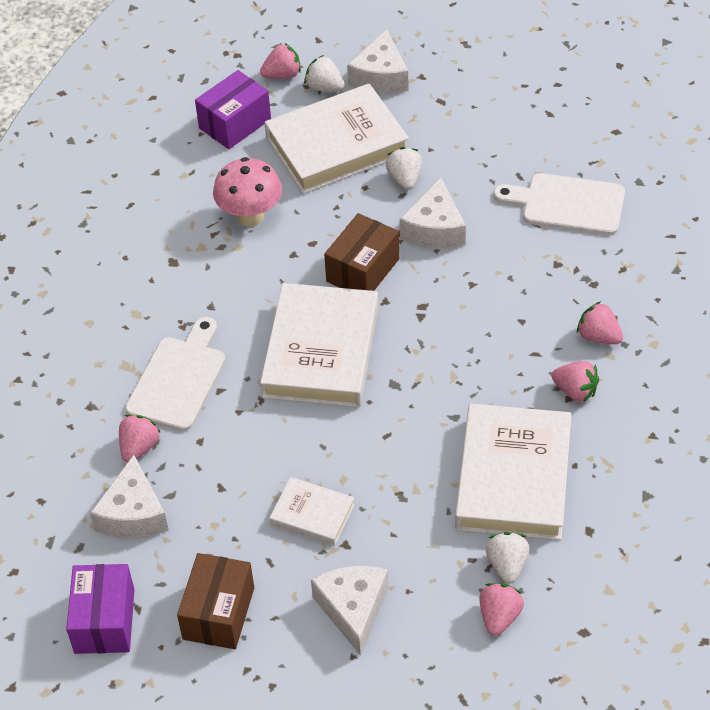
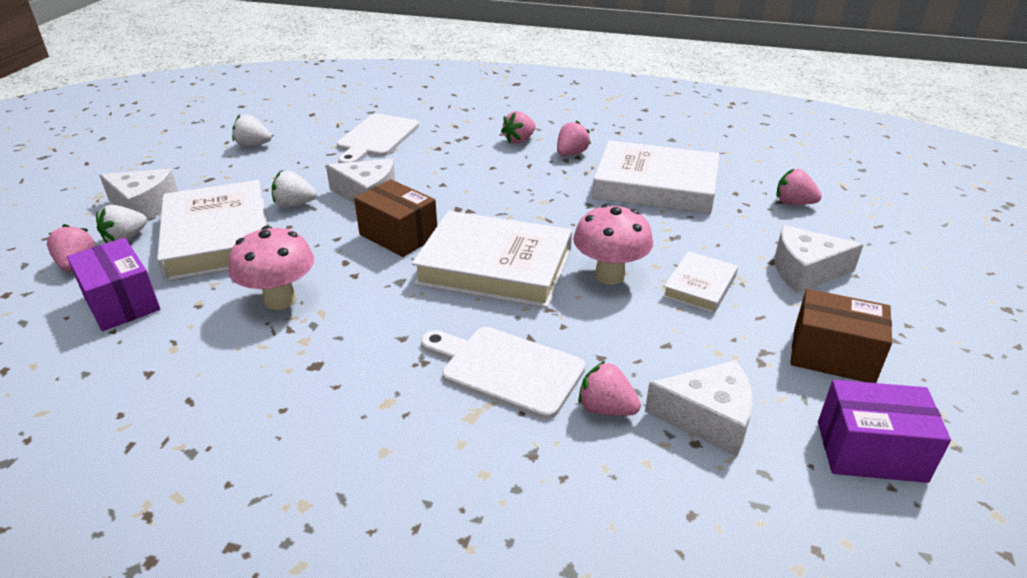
camera: 85 degrees left, 15 degrees down
white strawberry [485,532,530,584] -> white strawberry moved to [232,114,272,147]
none -> pink mushroom [573,204,653,285]

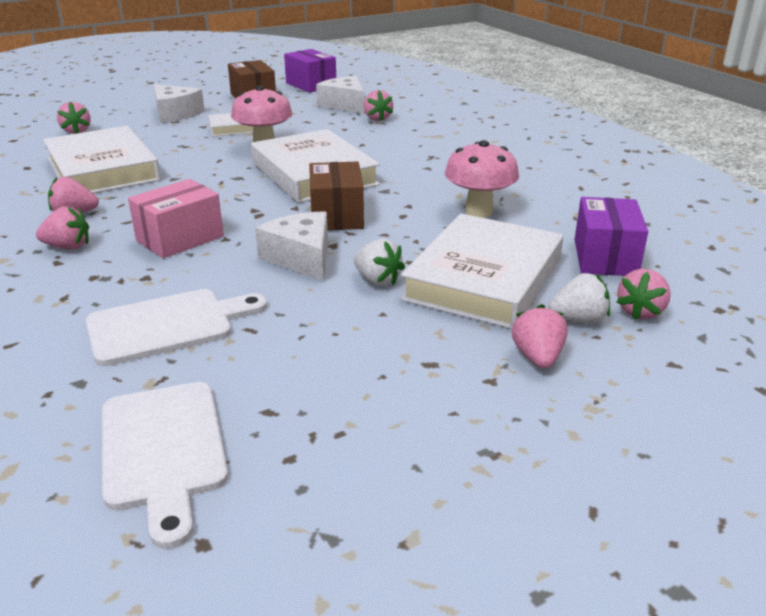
camera: 135 degrees left, 5 degrees down
white cheese [99,169,178,220] -> pink strawberry [512,304,567,368]
white strawberry [232,114,272,147] -> none
white cutting board [421,327,585,419] -> white cutting board moved to [102,382,228,549]
none -> pink box [128,179,224,258]

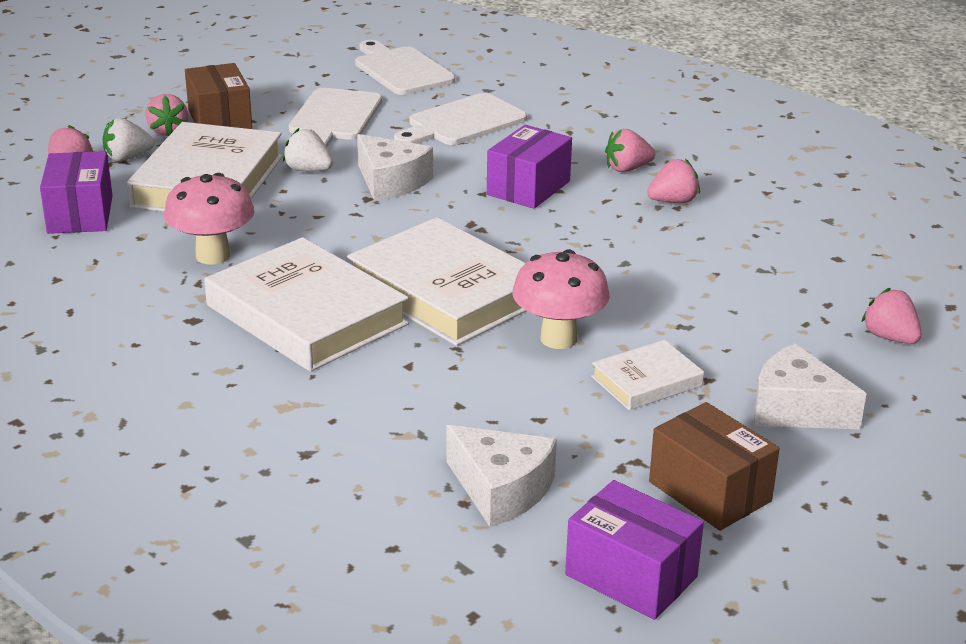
camera: 165 degrees right, 0 degrees up
white book [43,126,161,194] -> white book moved to [204,237,409,372]
pink box [128,179,224,258] -> purple box [487,125,572,209]
brown box [309,161,364,230] -> brown box moved to [185,63,252,129]
pink strawberry [364,90,393,121] -> none
none -> white cutting board [289,88,382,147]

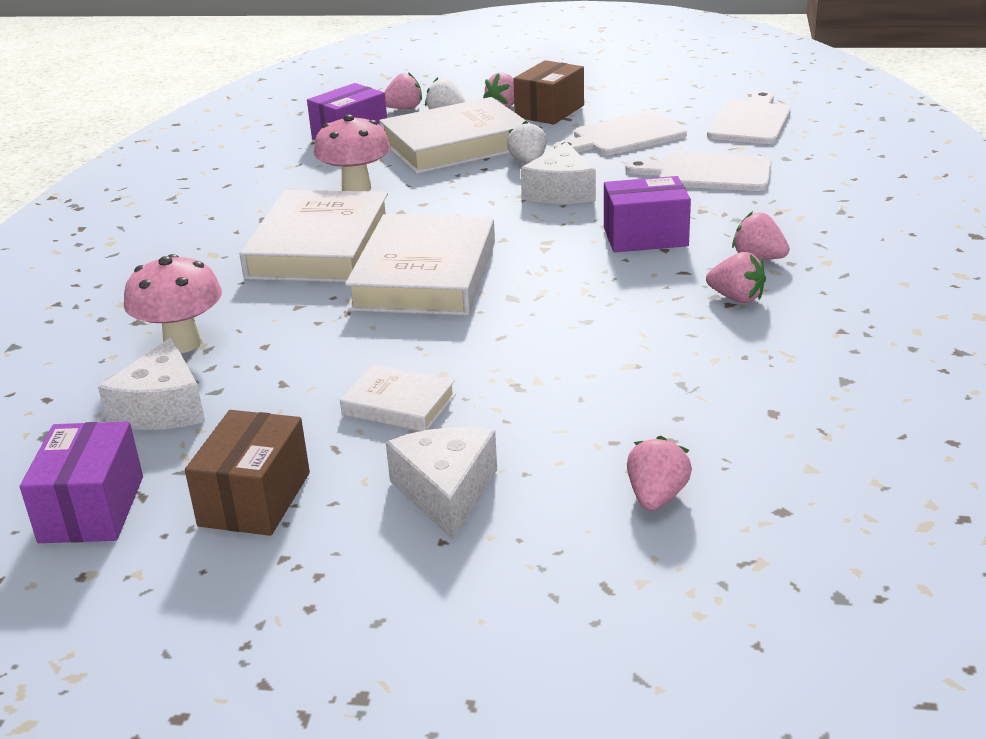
camera: 55 degrees right, 0 degrees up
pink mushroom [512,249,610,349] -> pink mushroom moved to [124,254,222,353]

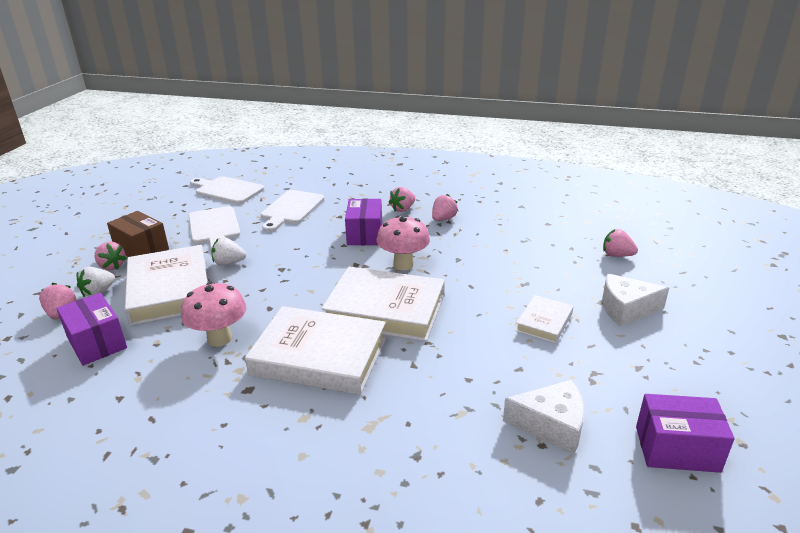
camera: 85 degrees left, 0 degrees up
pink mushroom [124,254,222,353] -> pink mushroom moved to [376,215,430,270]
brown box [185,410,310,536] -> none
white cheese [521,142,596,204] -> none

